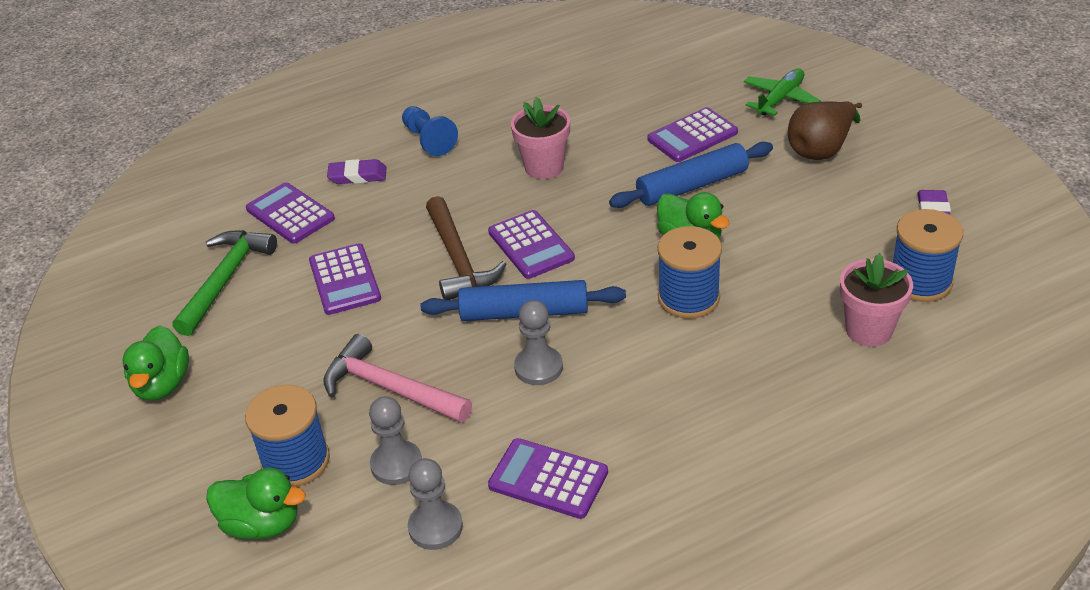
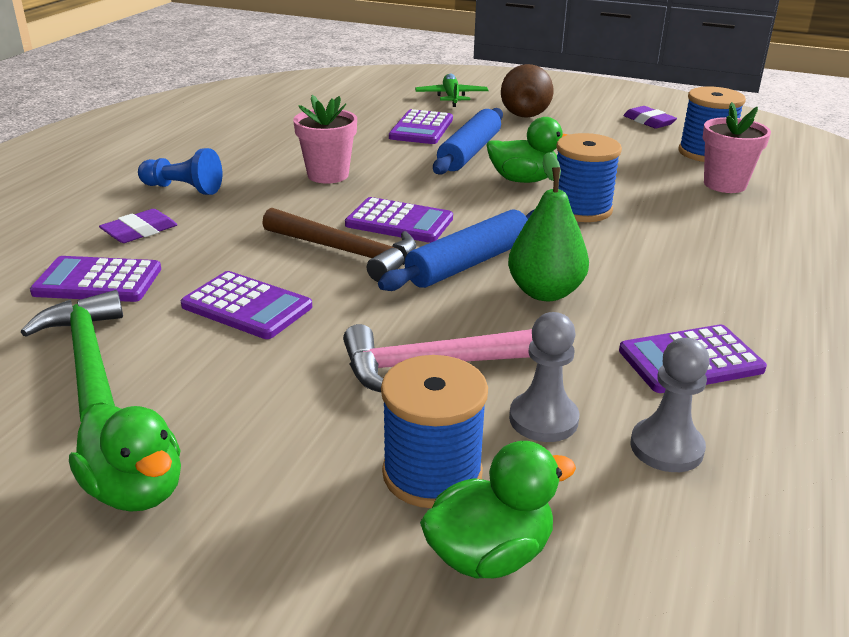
camera: 45 degrees left, 10 degrees down
grey pawn [514,300,563,385] -> green pear [508,152,589,301]

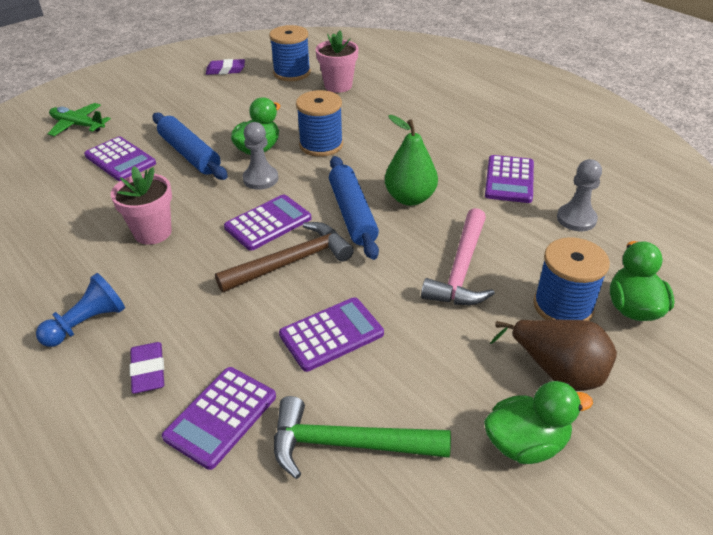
camera: 60 degrees left, 10 degrees up
brown pear [501,64,553,118] -> brown pear moved to [490,320,617,391]
grey pawn [509,312,579,442] -> grey pawn moved to [243,122,278,190]

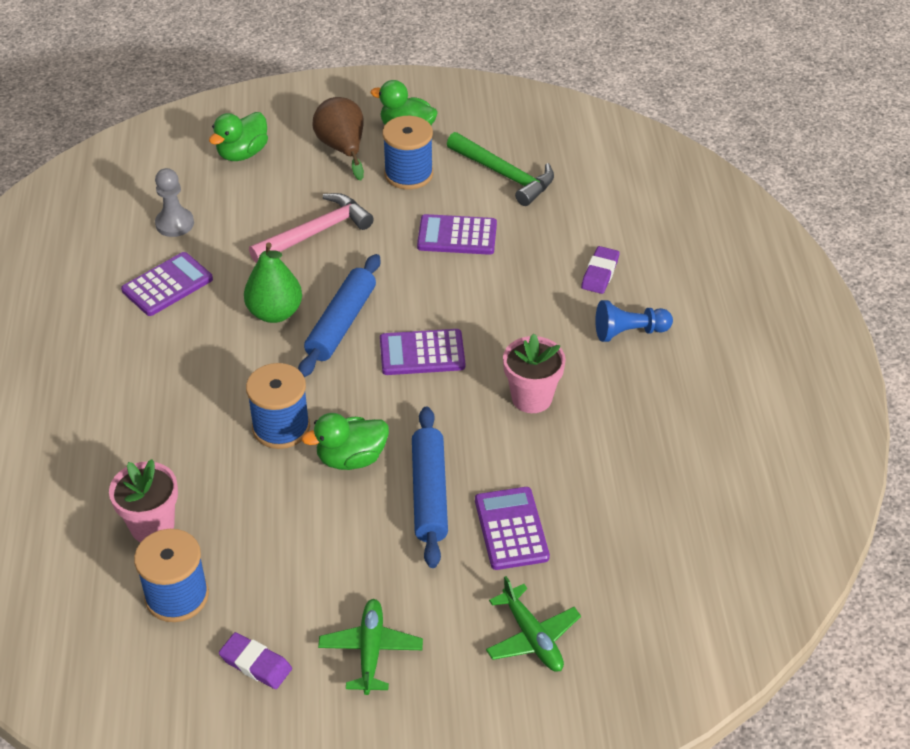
camera: 145 degrees left, 5 degrees up
purple calculator [162,367,276,470] -> none
brown hammer [215,222,354,292] -> none
grey pawn [243,122,278,190] -> none
blue spool [533,237,610,321] -> blue spool moved to [382,116,433,190]
none -> green plane [318,599,423,695]

